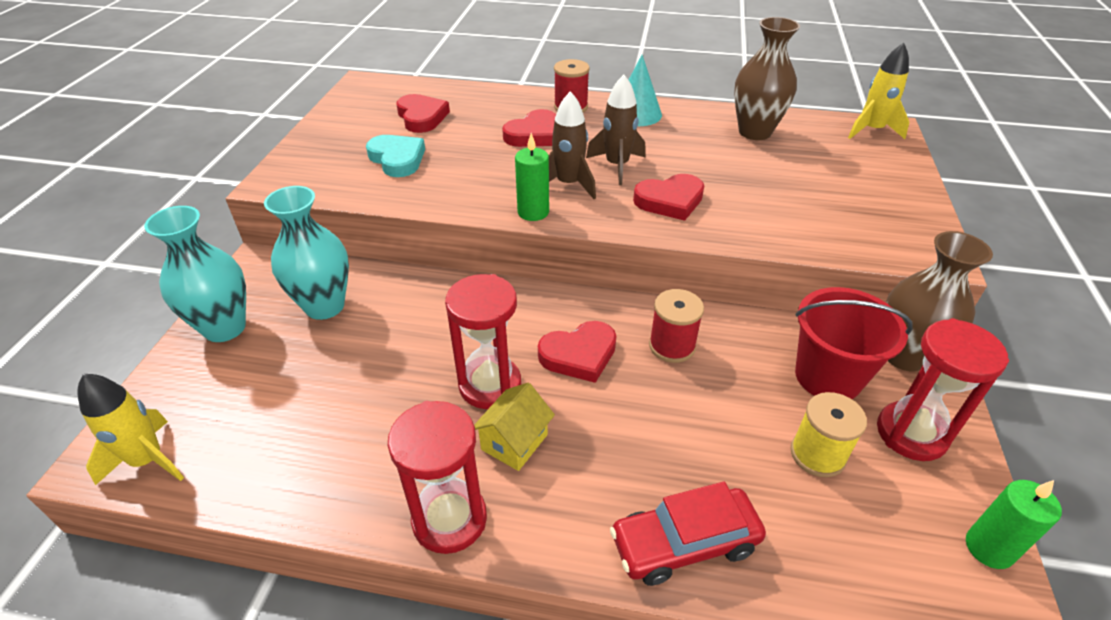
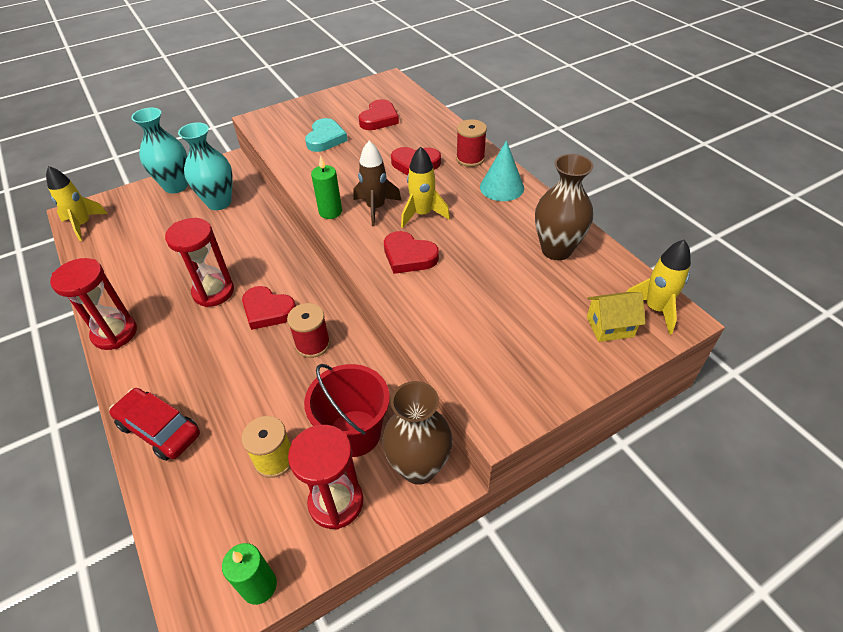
camera: 50 degrees right, 5 degrees up
yellow house [474,383,555,471] -> yellow house moved to [587,292,646,342]
brown rocket [586,75,646,185] -> yellow rocket [401,146,450,228]

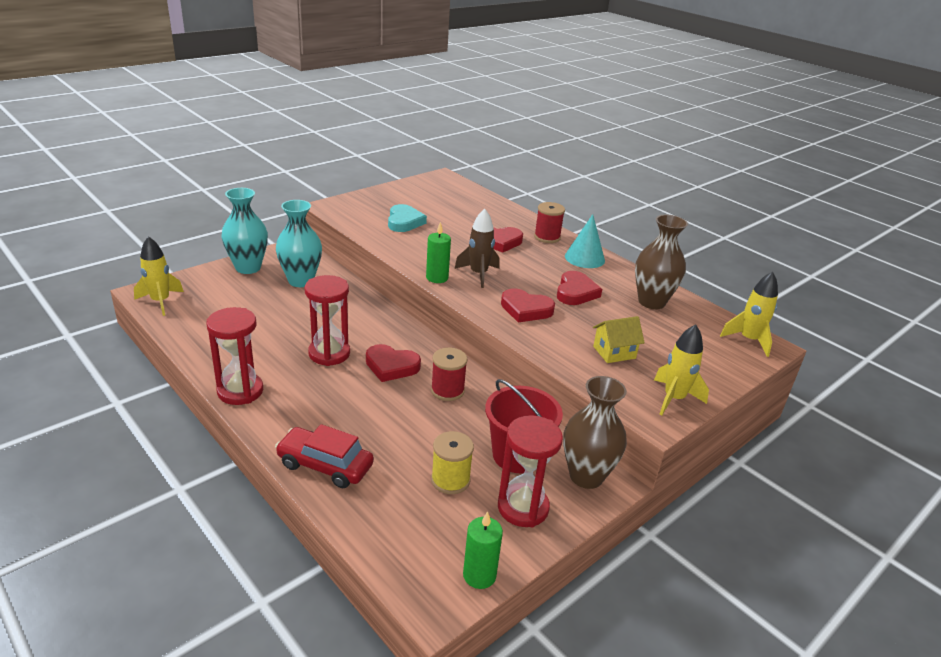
camera: 15 degrees left, 15 degrees down
red heart [358,99,399,130] -> red heart moved to [557,271,602,305]
yellow rocket [401,146,450,228] -> yellow rocket moved to [654,324,709,415]
yellow house [587,292,646,342] -> yellow house moved to [593,316,645,363]

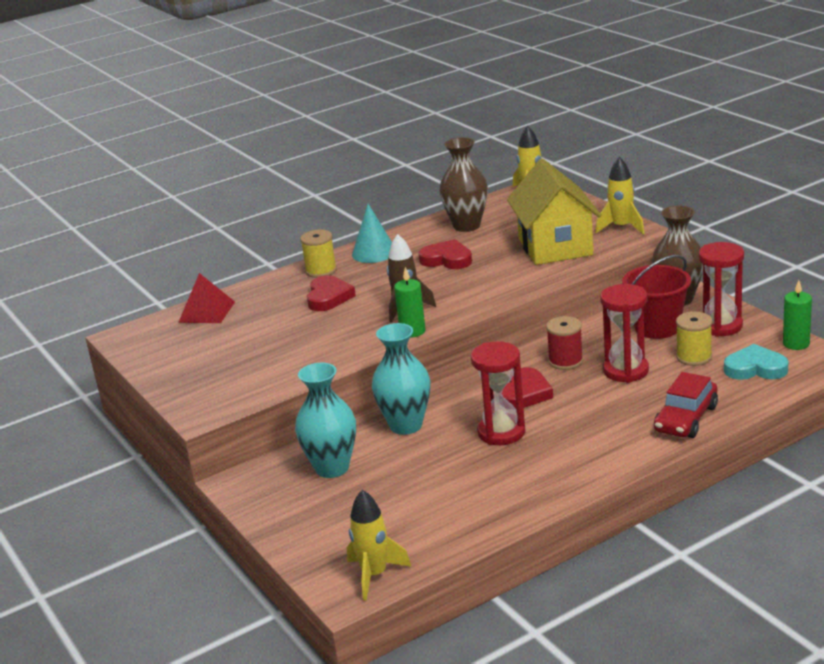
camera: 75 degrees left, 5 degrees down
red hourglass [206,307,263,405] -> red hourglass moved to [600,284,649,383]
turquoise vase [221,188,268,274] -> turquoise vase moved to [372,323,430,435]
turquoise heart [388,204,427,232] -> turquoise heart moved to [724,344,788,380]
red heart [501,288,555,323] -> none
red spool [534,202,565,243] -> yellow spool [300,230,337,278]
yellow house [593,316,645,363] -> yellow house [507,159,601,265], size x2.15
none -> red pyramid [178,273,235,323]

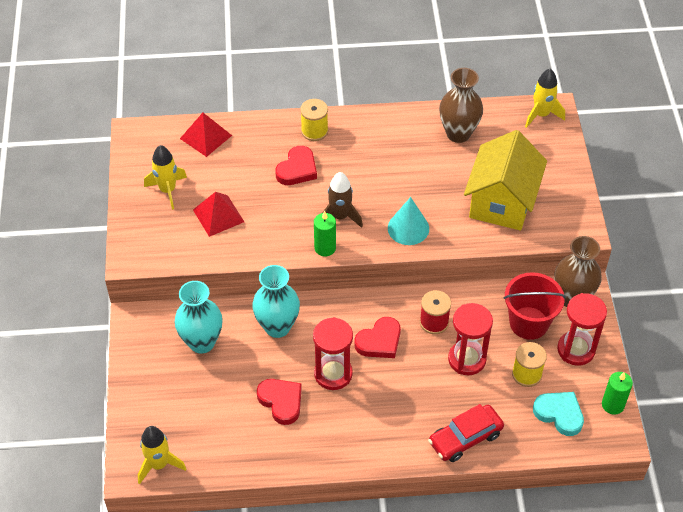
camera: 25 degrees right, 25 degrees up
turquoise cone [352,204,392,263] -> turquoise cone moved to [388,197,429,245]
red heart [418,239,472,269] -> red heart moved to [257,379,302,425]
yellow rocket [595,157,645,234] -> yellow rocket moved to [144,145,187,210]
none -> red pyramid [193,192,244,237]

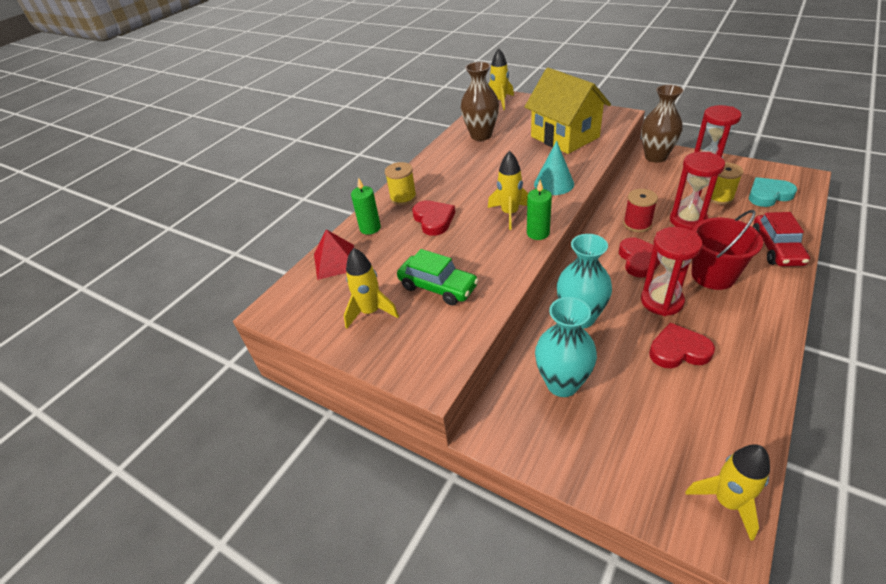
camera: 50 degrees left, 10 degrees down
red pyramid [193,192,244,237] -> green car [397,249,479,305]
brown rocket [323,172,363,228] -> yellow rocket [488,151,528,230]
red bucket [504,272,566,340] -> red bucket moved to [691,210,763,290]
green candle [602,372,633,415] -> green candle moved to [351,177,381,235]

